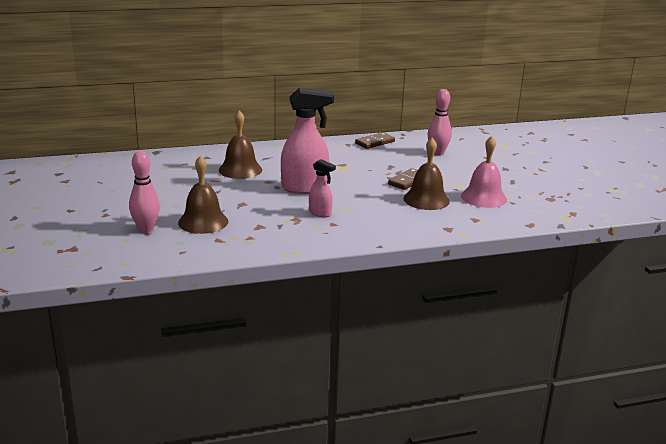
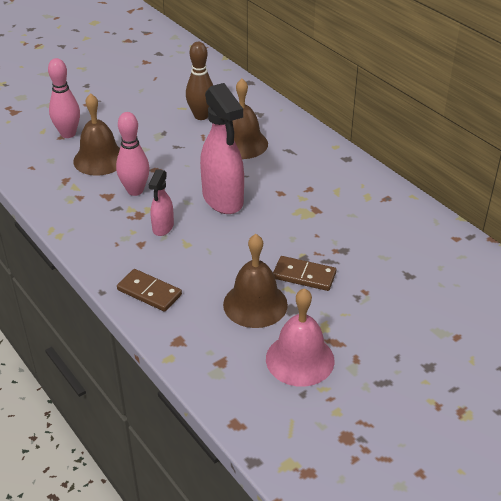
camera: 70 degrees right, 15 degrees up
brown domino [355,132,395,149] -> brown domino moved to [117,269,182,312]
pink bowling pin [428,89,452,156] -> pink bowling pin moved to [116,112,150,196]
none -> brown bowling pin [186,42,213,120]

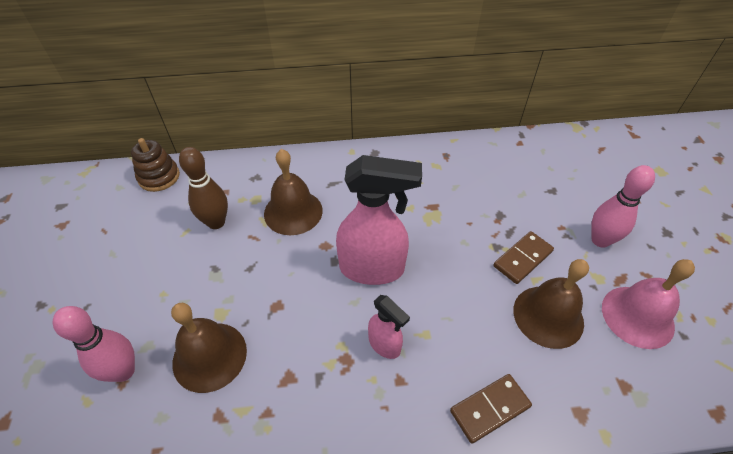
camera: 60 degrees left, 10 degrees up
pink bowling pin [116,112,150,196] -> pink bowling pin moved to [591,165,655,248]
none -> brown stacking toy [131,138,180,192]

